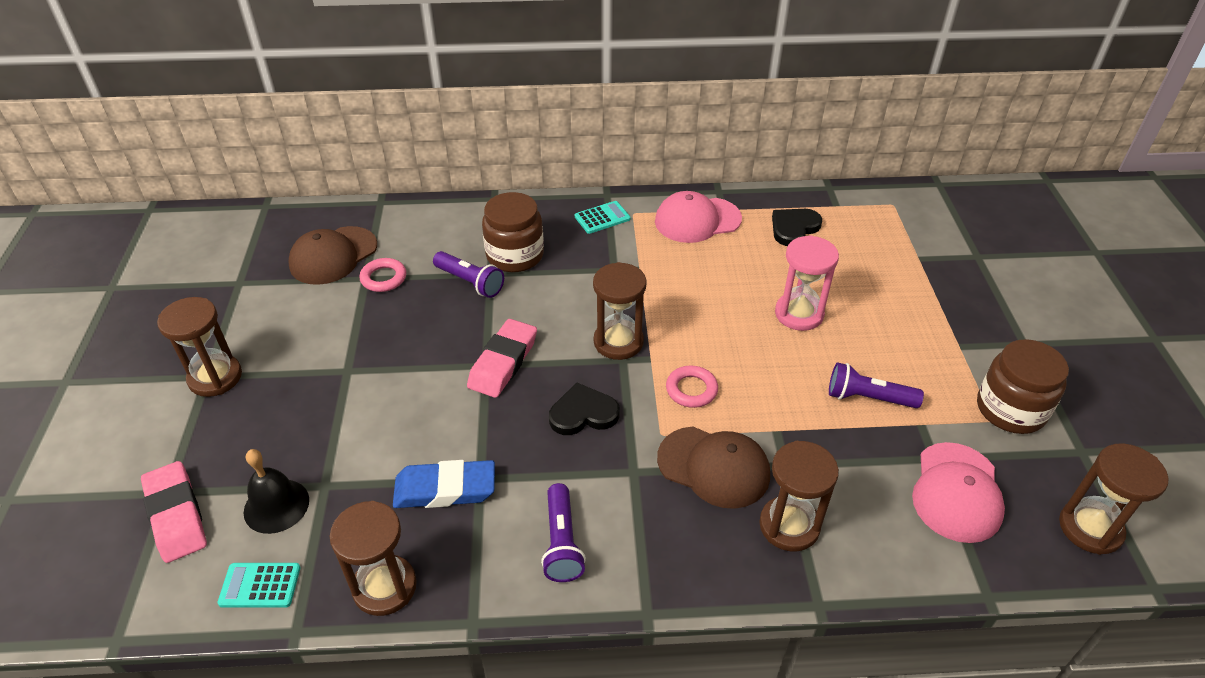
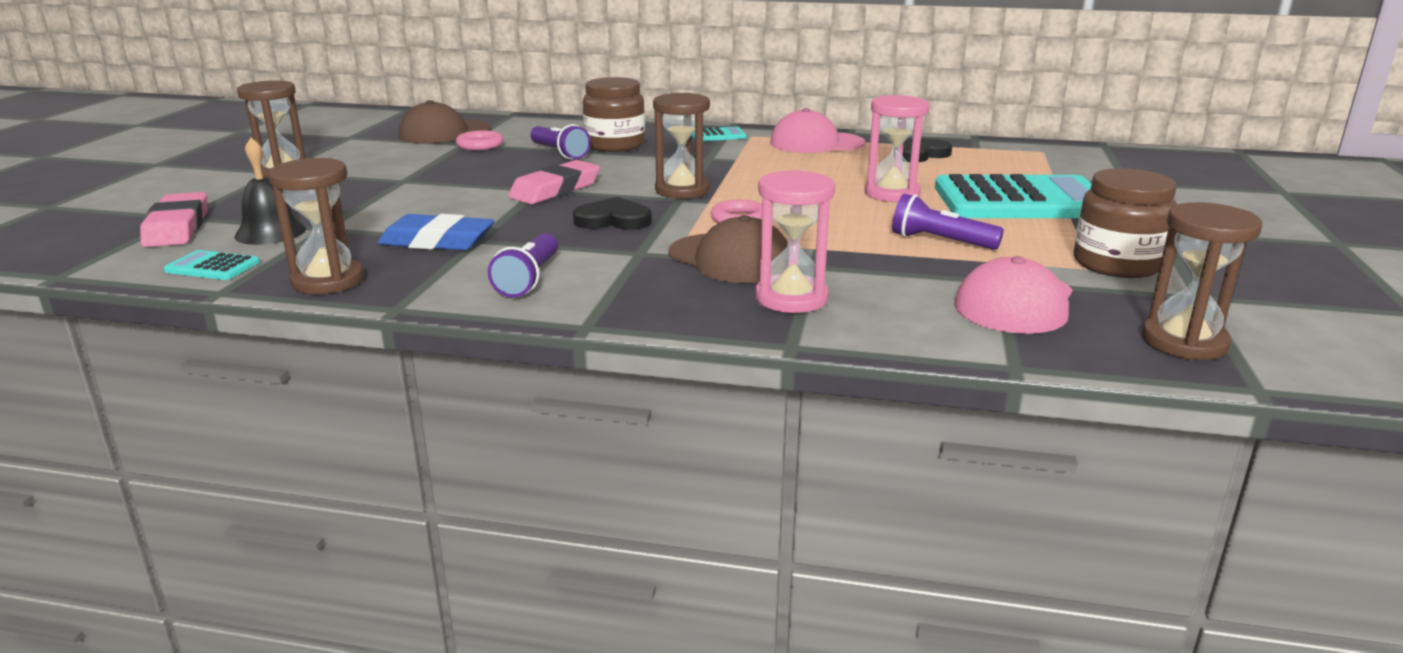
camera: 15 degrees right, 20 degrees down
brown hourglass [759,441,839,552] -> pink hourglass [755,170,835,313]
none -> turquoise calculator [935,174,1092,218]

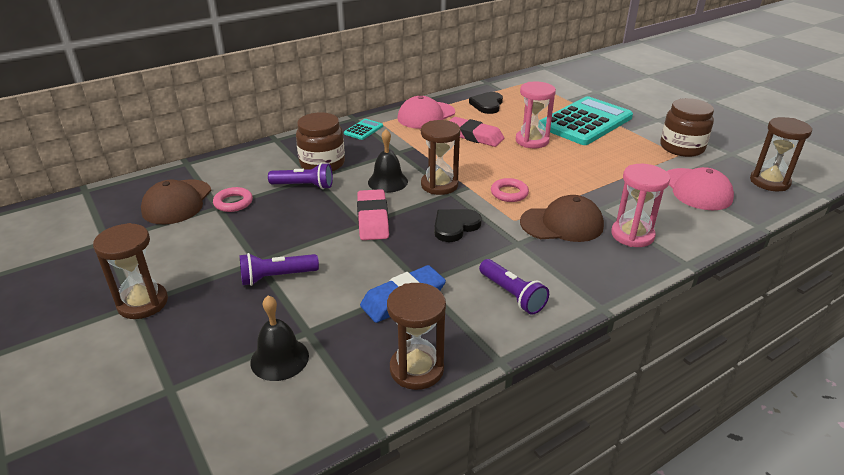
camera: 45 degrees left, 10 degrees up
pink eraser [140,192,208,247] -> pink eraser moved to [449,117,504,147]
turquoise calculator [164,250,260,280] -> none
purple flashlight [892,193,1004,250] -> purple flashlight moved to [240,253,319,286]
none -> black bell [368,129,408,193]

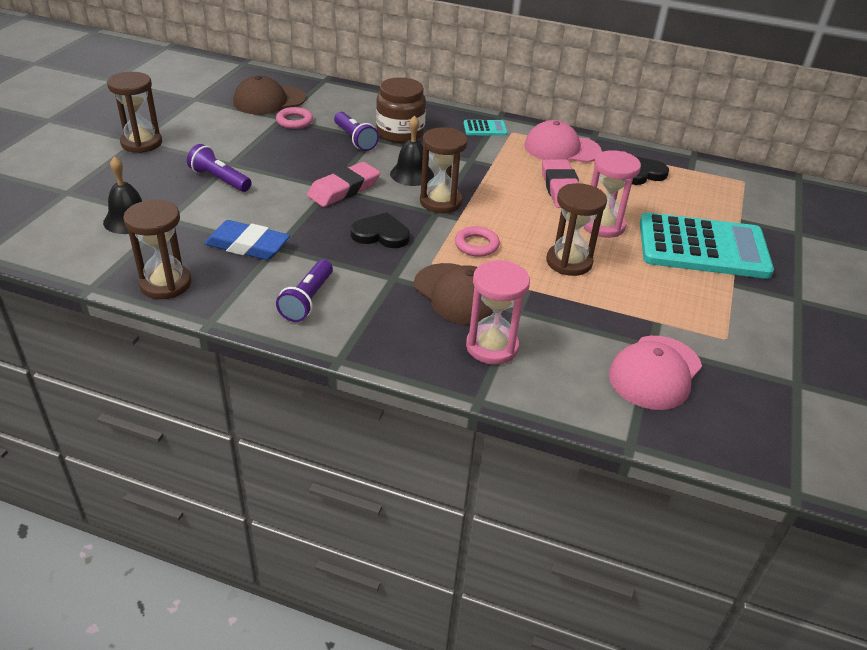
camera: 50 degrees right, 5 degrees up
brown jar [660,98,714,157] -> none
brown hourglass [750,117,812,191] -> brown hourglass moved to [546,183,607,276]

